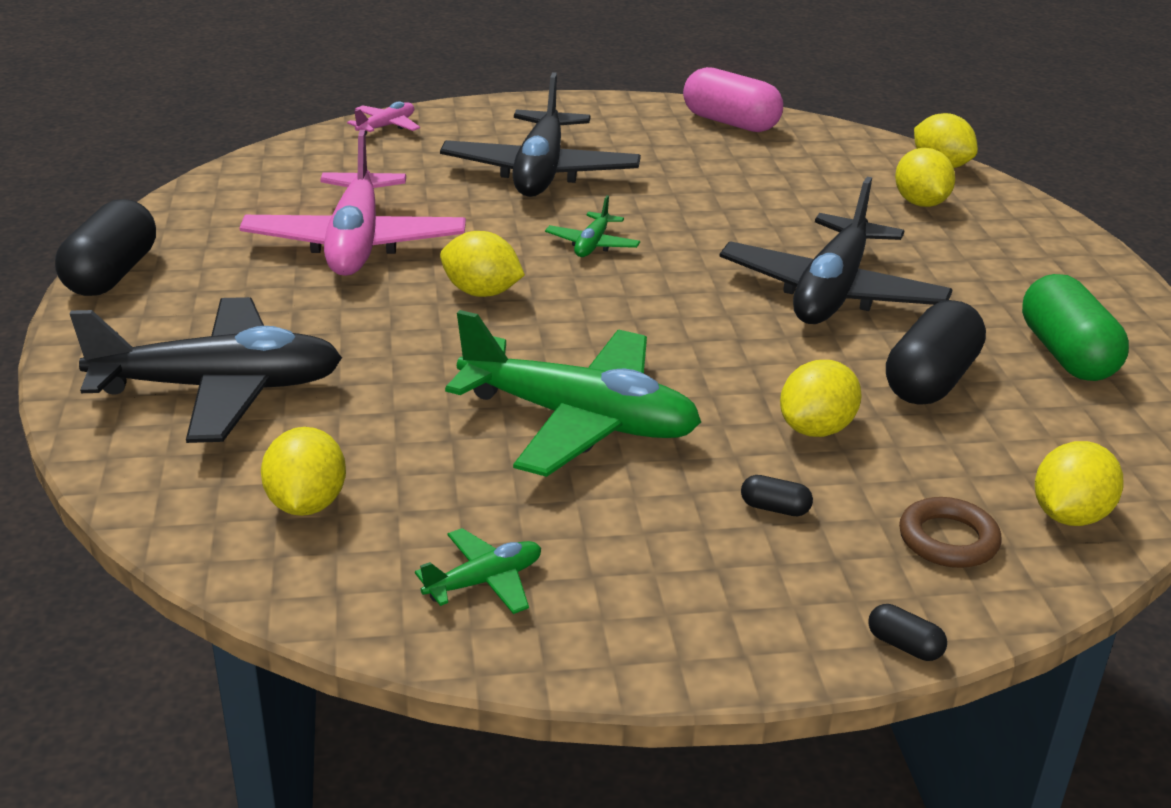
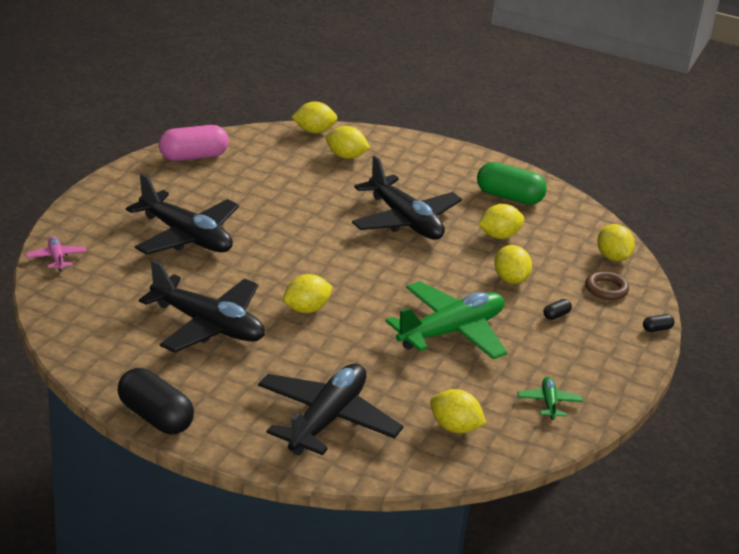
camera: 60 degrees left, 0 degrees up
pink plane [240,130,466,276] -> black plane [139,260,265,353]
green plane [545,195,640,257] -> none
black capsule [886,300,986,404] -> yellow lemon [478,204,524,239]

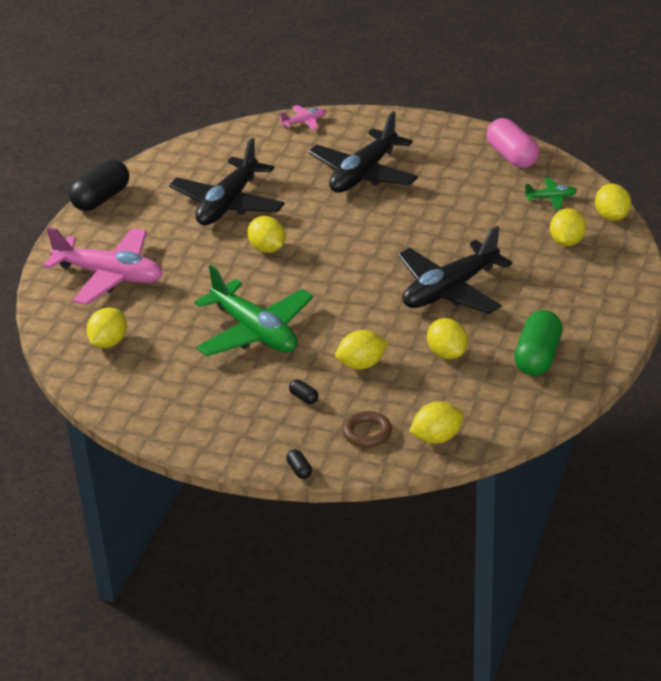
camera: 90 degrees right, 5 degrees up
black plane [258,363,403,456] -> pink plane [43,227,163,305]
green plane [517,377,583,420] -> green plane moved to [525,178,577,209]

